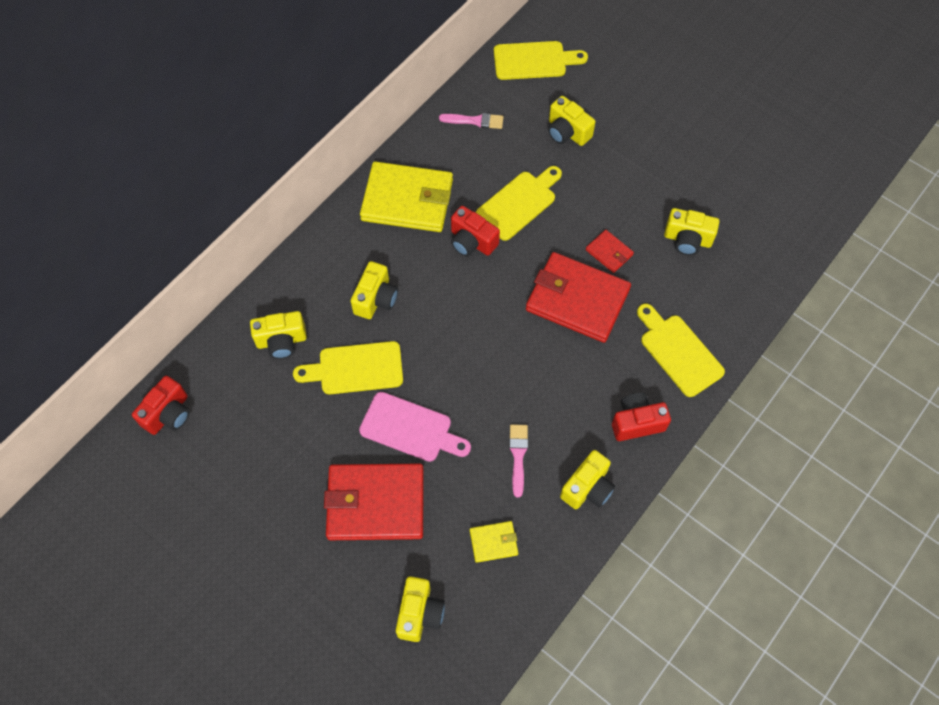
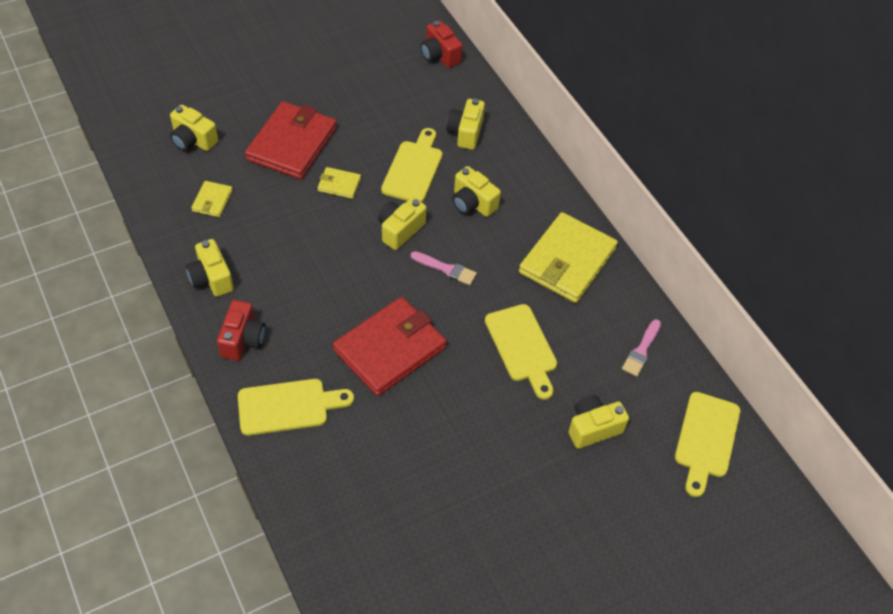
camera: 110 degrees right, 10 degrees down
pink cutting board [359,392,471,462] -> yellow wallet [318,167,361,199]
red camera [451,206,500,257] -> none
pink brush [509,424,528,498] -> pink brush moved to [411,251,477,285]
red wallet [586,230,634,273] -> none
yellow camera [664,208,719,255] -> yellow camera moved to [378,197,427,250]

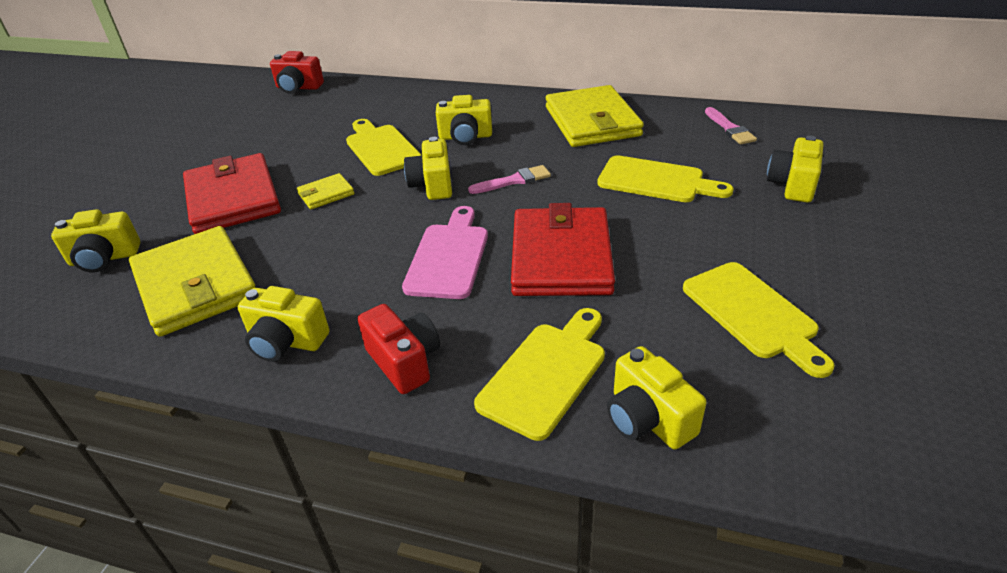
camera: 40 degrees left, 15 degrees down
yellow wallet [191,181,233,217] -> yellow wallet [129,226,256,337], size x2.20
yellow camera [446,99,485,150] -> yellow camera moved to [607,346,706,449]
yellow cutting board [675,392,740,497] -> yellow cutting board moved to [683,262,835,378]
none -> pink cutting board [402,206,488,299]

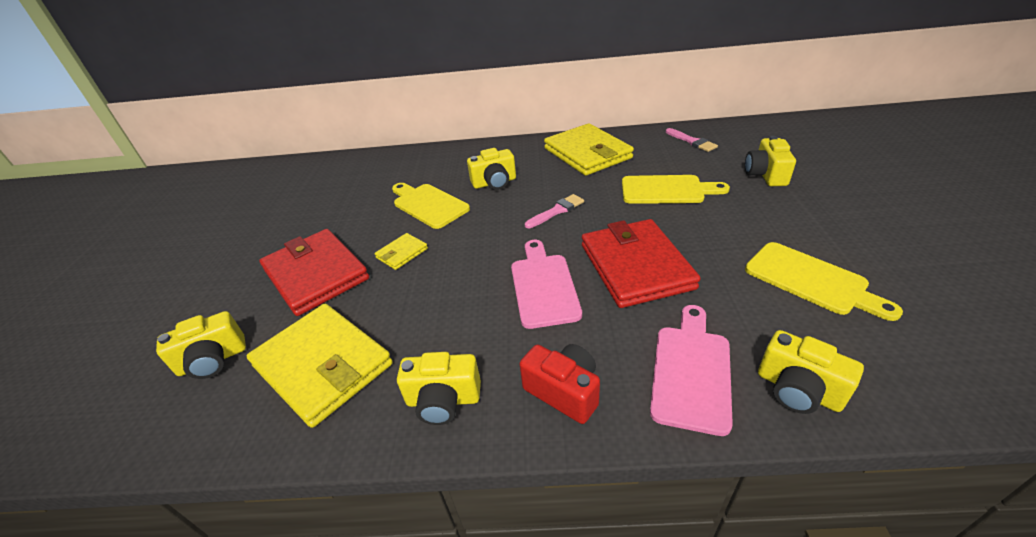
camera: 15 degrees left, 0 degrees up
red camera [270,51,324,94] -> none
yellow camera [404,137,452,200] -> none
yellow cutting board [474,308,605,441] -> pink cutting board [650,305,733,436]

